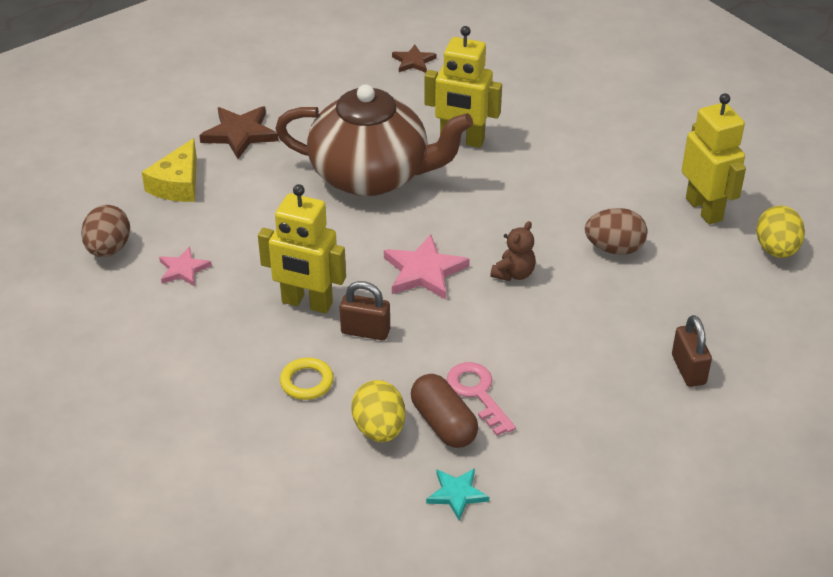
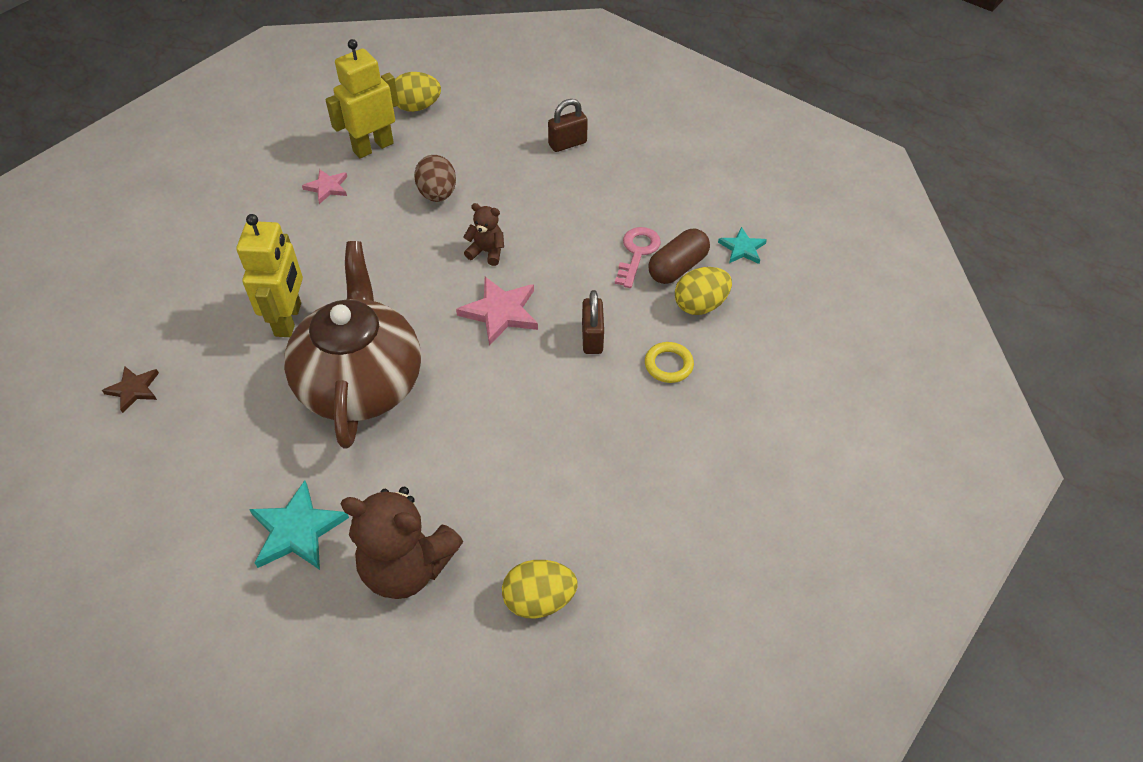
camera: 105 degrees left, 10 degrees up
brown egg [81,205,130,257] -> yellow egg [502,560,577,619]
yellow cheese [142,138,197,202] -> brown teddy bear [341,487,463,599]
pink star [159,246,212,286] -> pink star moved to [302,169,347,204]
brown star [199,106,279,159] -> turquoise star [249,480,349,570]
yellow robot [258,184,346,313] -> none
pink key [447,362,516,436] -> pink key turned 150 degrees clockwise [615,227,661,288]

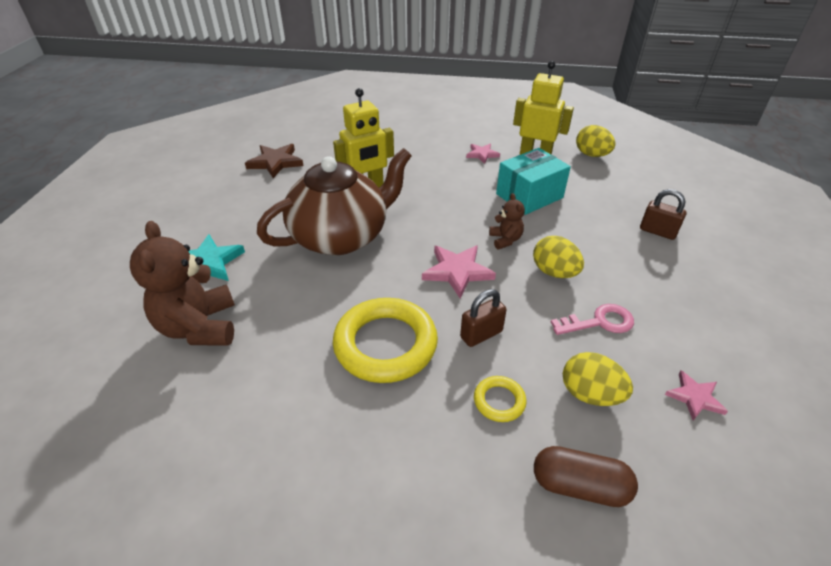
camera: 60 degrees right, 10 degrees down
brown star [102,366,159,413] -> brown star [245,144,304,178], size x1.63
brown egg [414,155,456,202] -> turquoise box [496,148,571,215]
yellow egg [502,560,577,619] -> yellow egg moved to [533,236,584,278]
brown capsule [648,229,710,284] -> brown capsule moved to [534,446,638,507]
turquoise star [718,227,767,264] -> pink star [665,370,728,421]
none -> yellow ring [333,298,438,383]

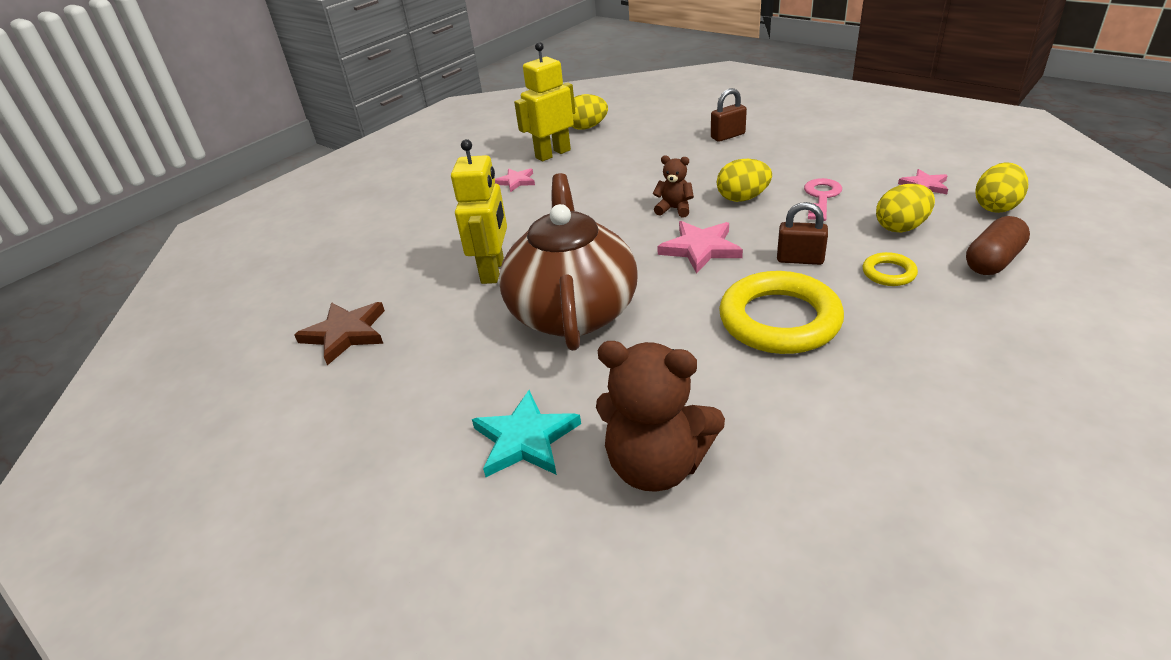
camera: 55 degrees left, 5 degrees down
brown padlock [460,289,507,347] -> brown padlock turned 75 degrees counterclockwise [777,202,828,265]
turquoise box [496,148,571,215] -> none
none -> yellow egg [975,162,1028,213]

